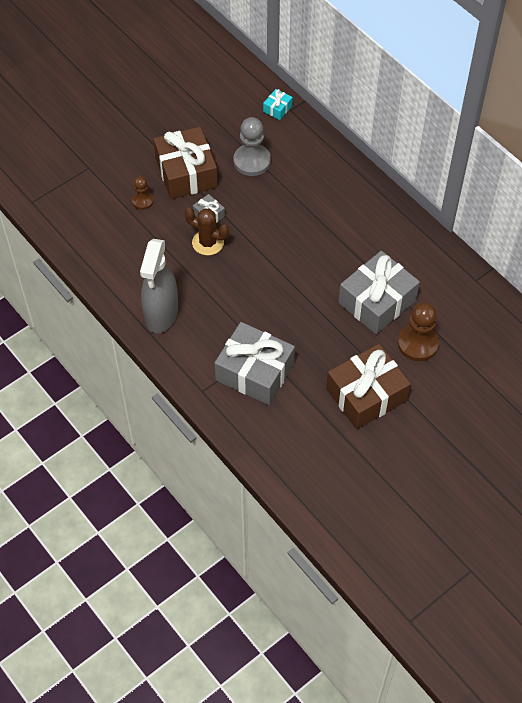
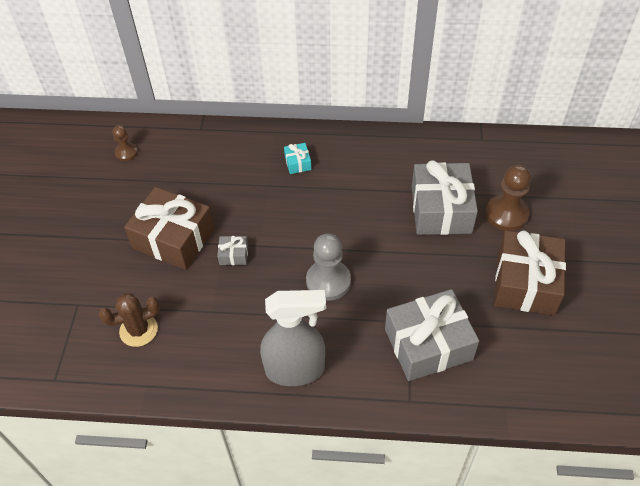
camera: 45 degrees left, 5 degrees down
brown pawn [132,176,154,210] -> brown pawn moved to [112,125,138,161]
grey spray bottle [140,239,178,333] -> grey spray bottle turned 60 degrees counterclockwise [260,290,326,386]
brown cactus [184,208,229,255] -> brown cactus moved to [99,294,160,347]
grey pawn [233,117,271,176] -> grey pawn moved to [306,234,351,301]
turquoise gift [263,89,293,120] -> turquoise gift moved to [284,143,311,174]

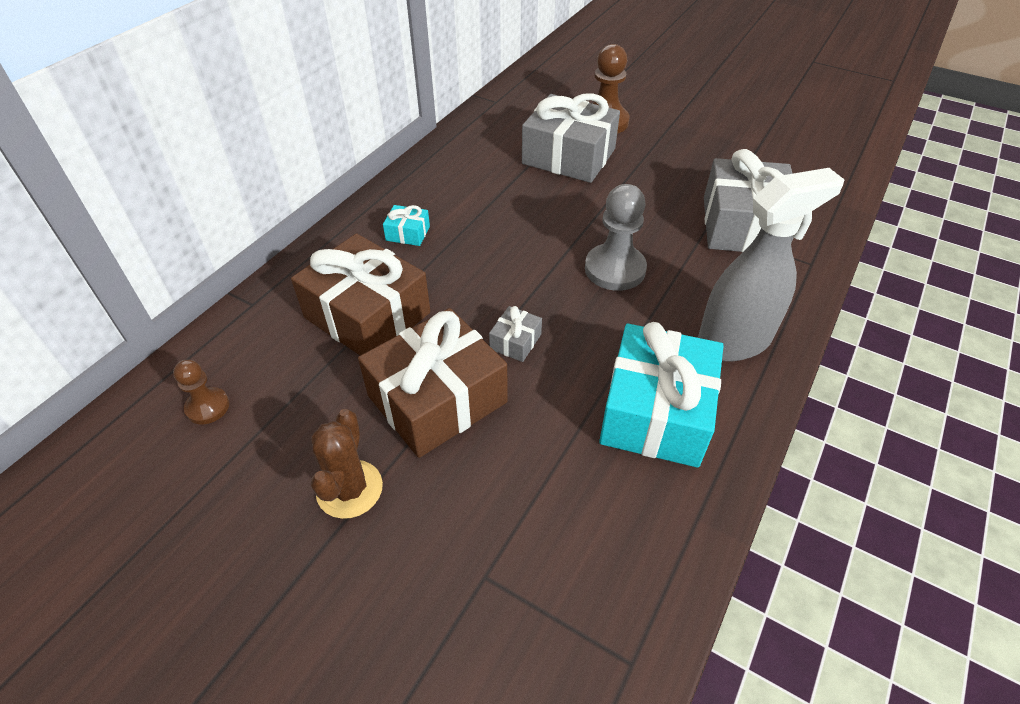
camera: 65 degrees left, 5 degrees down
brown cactus [99,294,160,347] -> brown cactus moved to [311,409,383,519]
grey spray bottle [260,290,326,386] -> grey spray bottle turned 45 degrees clockwise [698,168,844,361]
brown gift [494,230,566,315] -> brown gift moved to [291,233,430,355]
none -> turquoise gift [599,322,724,468]

